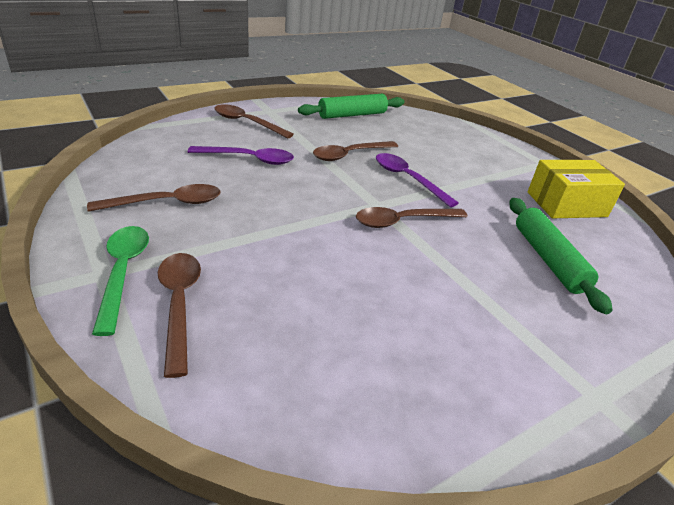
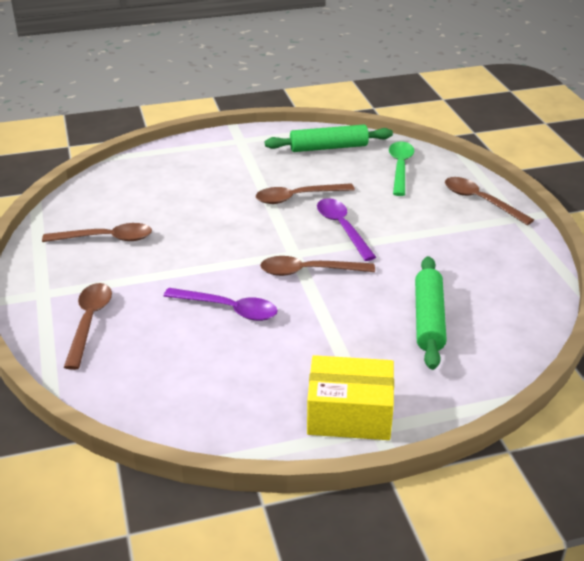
camera: 20 degrees right, 0 degrees up
green spoon [92,226,149,336] -> green spoon moved to [389,142,414,196]
purple spoon [188,146,294,165] -> purple spoon moved to [164,288,278,321]
brown spoon [214,104,294,138] -> brown spoon moved to [445,177,534,225]
yellow box [528,160,625,218] -> yellow box moved to [307,355,394,440]

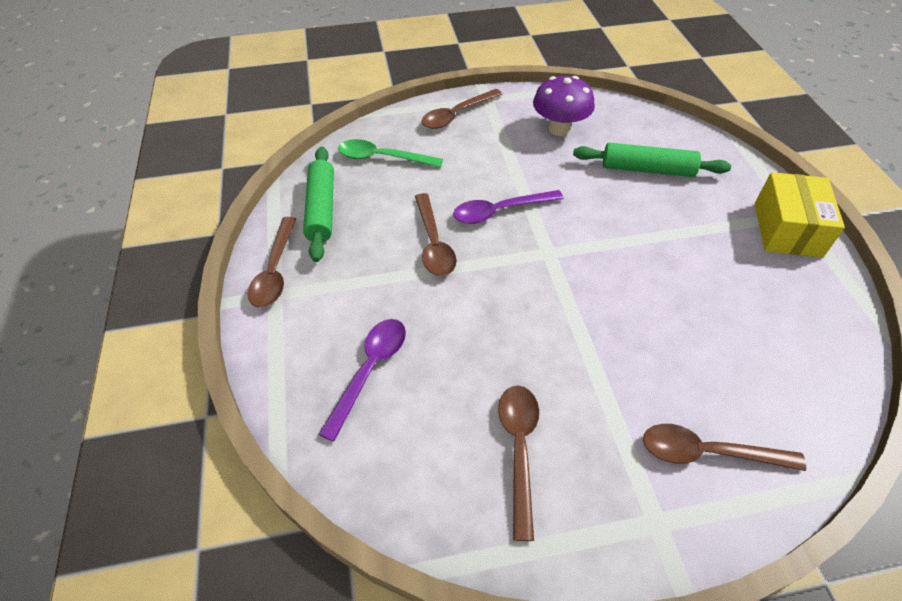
camera: 85 degrees left, 15 degrees up
purple spoon [164,288,278,321] -> purple spoon moved to [318,319,406,442]
brown spoon [260,256,375,276] -> brown spoon moved to [248,217,296,308]
none -> purple mushroom [533,76,595,136]

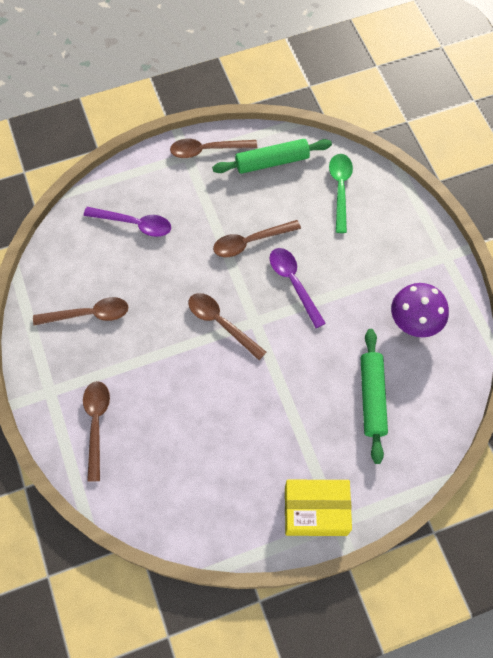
camera: 80 degrees right, 15 degrees up
brown spoon [421,89,503,129] -> brown spoon moved to [188,293,266,360]

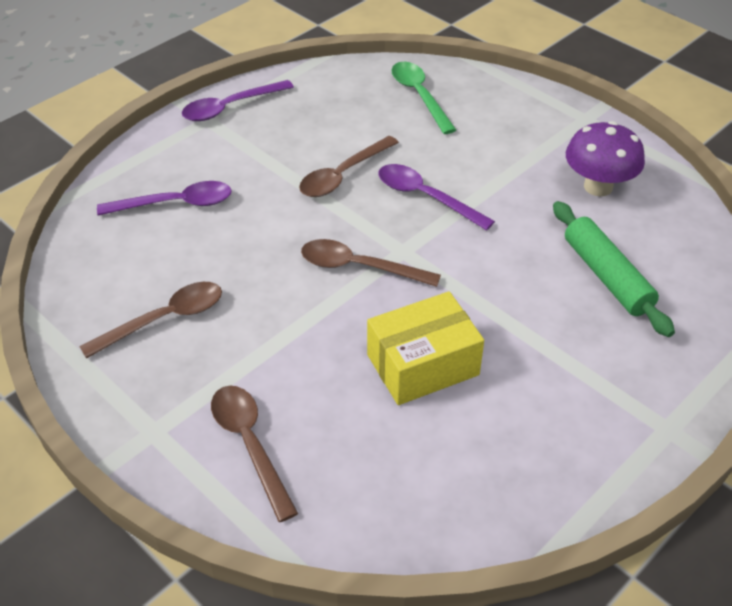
camera: 25 degrees left, 20 degrees down
brown spoon [170,139,257,158] -> purple spoon [182,80,294,121]
green rolling pin [212,139,332,174] -> none
yellow box [285,480,352,536] -> yellow box moved to [367,291,484,405]

